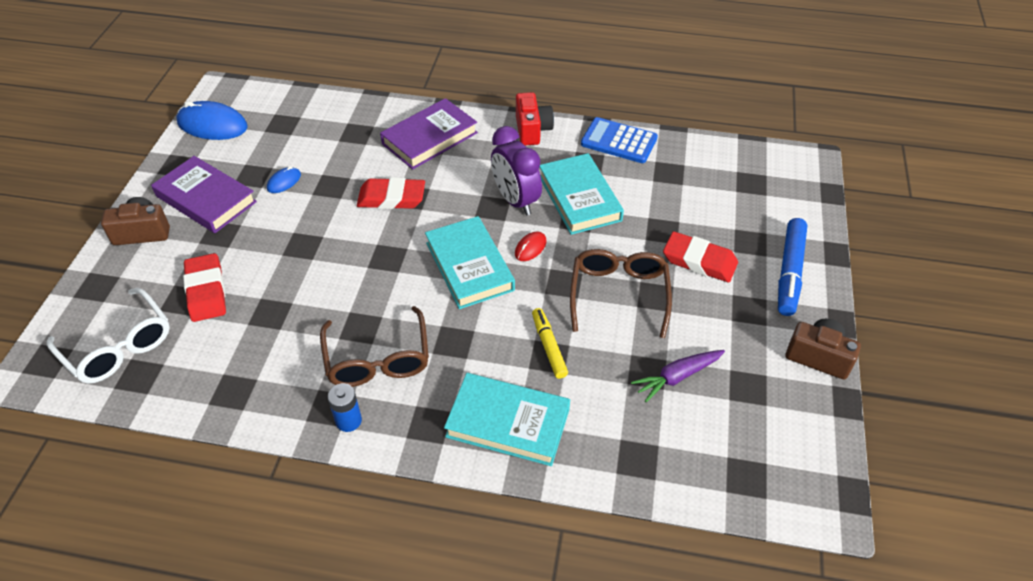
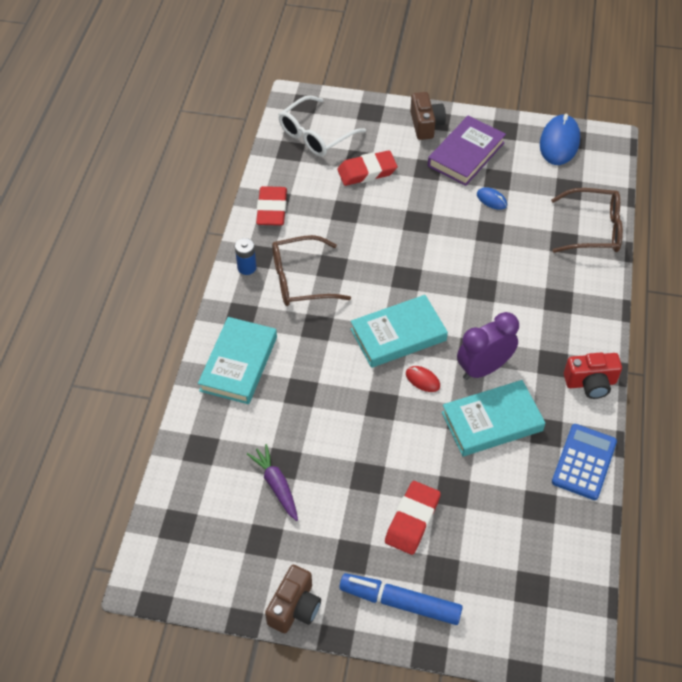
camera: 90 degrees right, 5 degrees up
red eraser [357,177,425,209] -> red eraser moved to [256,186,287,226]
purple book [380,98,478,170] -> none
yellow marker [532,308,568,379] -> none
brown glasses [570,249,672,338] -> brown glasses moved to [551,188,623,253]

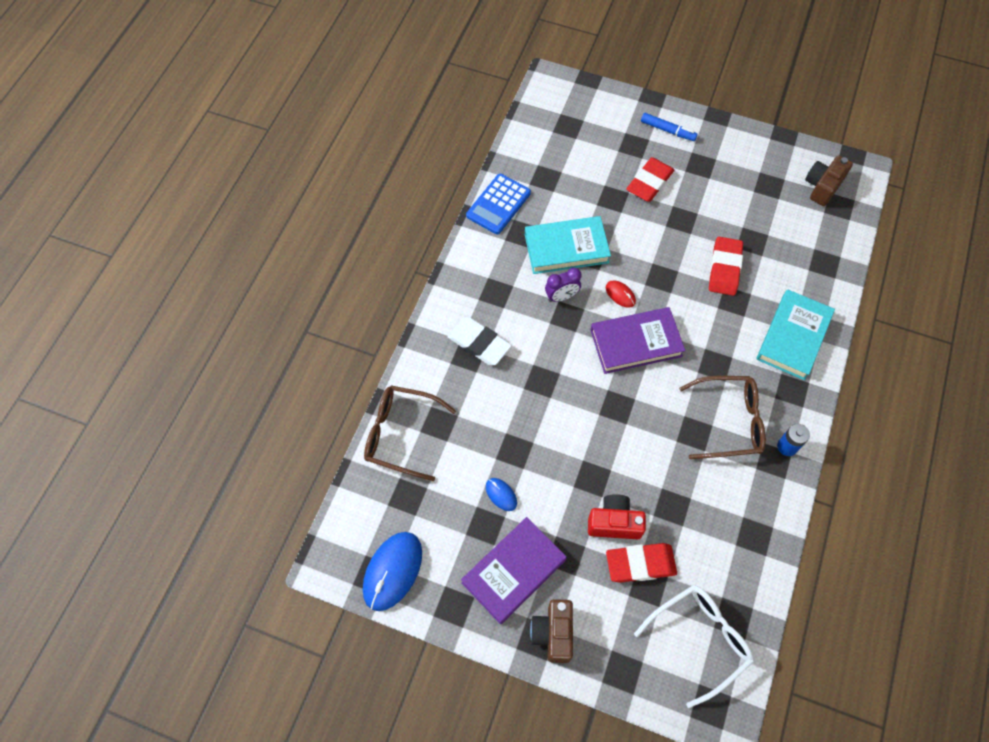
camera: 170 degrees left, 10 degrees up
purple carrot [247,444,298,521] -> none
red eraser [256,186,287,226] -> red eraser moved to [709,237,743,296]
brown camera [265,565,321,633] -> brown camera moved to [805,155,853,206]
blue marker [339,573,463,625] -> blue marker [641,113,698,141], size x0.64
turquoise book [351,295,448,368] -> purple book [590,307,685,374]
purple clock [457,312,519,380] -> purple clock [545,268,581,302], size x0.61
red camera [564,352,622,399] -> red camera moved to [588,494,646,539]
none -> white eraser [447,317,512,365]

